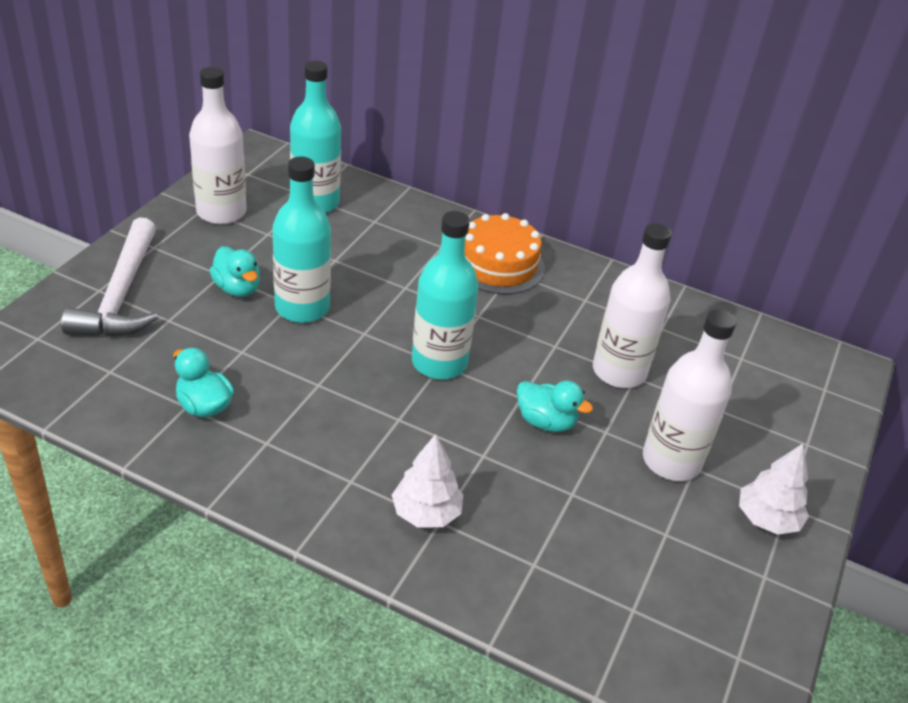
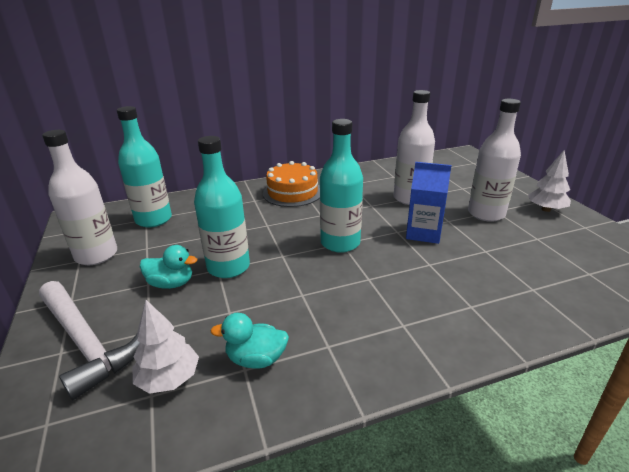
camera: 40 degrees left, 10 degrees down
white tree [392,434,463,527] -> white tree moved to [133,300,199,394]
turquoise duck [517,381,593,432] -> blue carton [406,162,452,244]

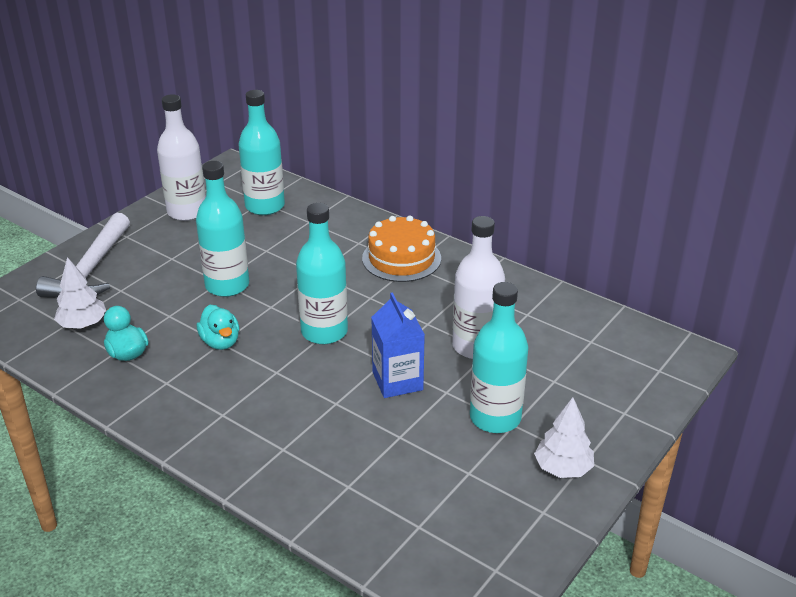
camera: 55 degrees right, 5 degrees up
turquoise duck [140,245,197,289] -> turquoise duck moved to [197,305,239,350]
white bottle [468,99,521,222] -> turquoise bottle [470,282,529,433]

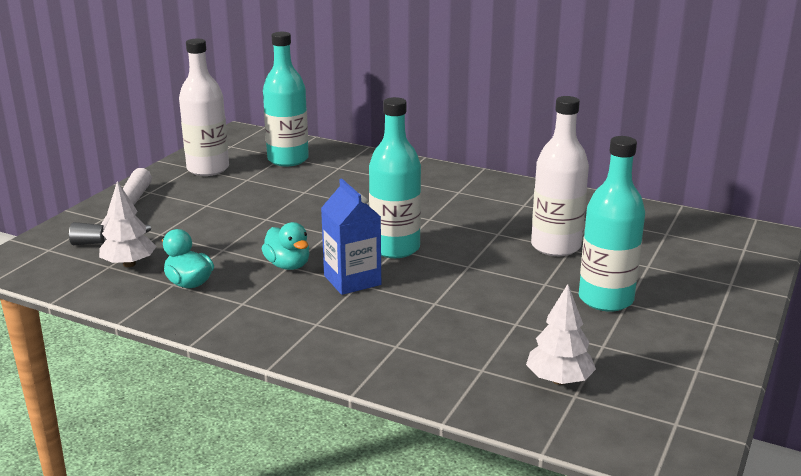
camera: 10 degrees left, 10 degrees down
turquoise bottle [196,161,249,297] -> none
orange cake [362,216,441,282] -> none
blue carton [371,292,425,398] -> blue carton moved to [321,179,381,295]
white tree [534,397,594,478] -> white tree moved to [526,284,596,385]

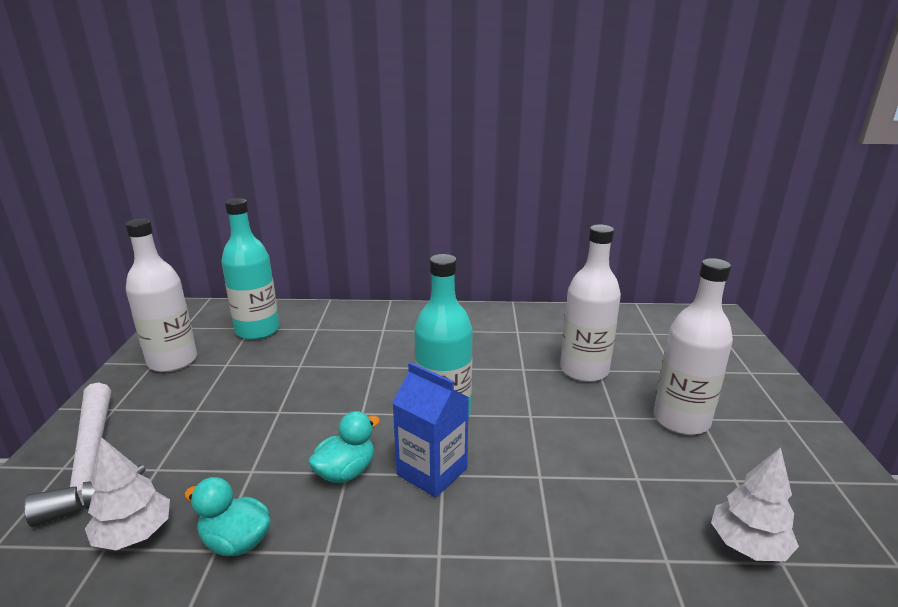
camera: 25 degrees left, 0 degrees up
turquoise duck [262,222,309,270] -> turquoise duck turned 75 degrees counterclockwise [308,411,380,483]
turquoise bottle [579,136,645,312] -> white bottle [654,258,733,435]

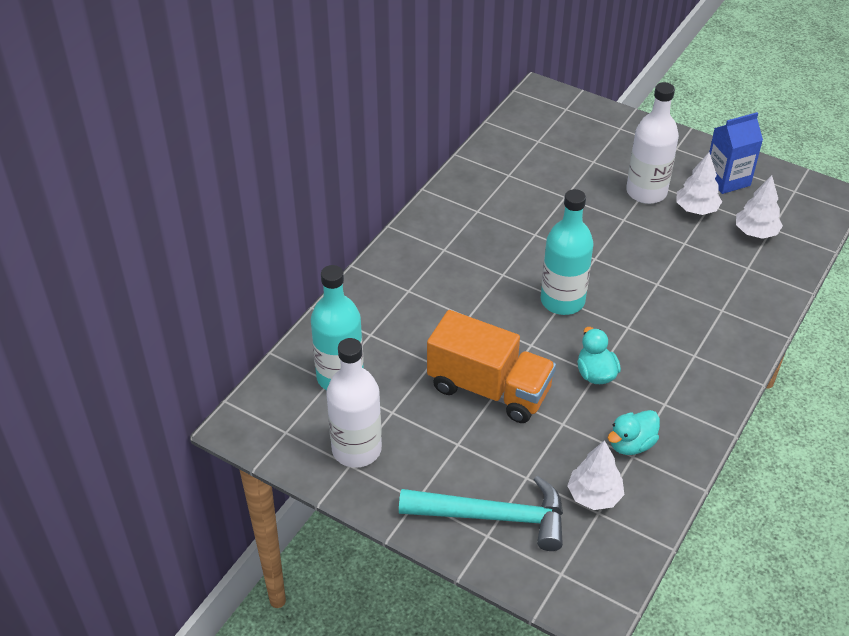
camera: 60 degrees left, 20 degrees up
white hammer [24,382,146,527] -> turquoise hammer [399,475,563,551]
blue carton [392,362,469,497] -> blue carton moved to [709,112,763,194]
white bottle [560,225,621,382] -> none
none -> orange truck [427,310,556,423]
none -> white tree [676,152,722,215]

